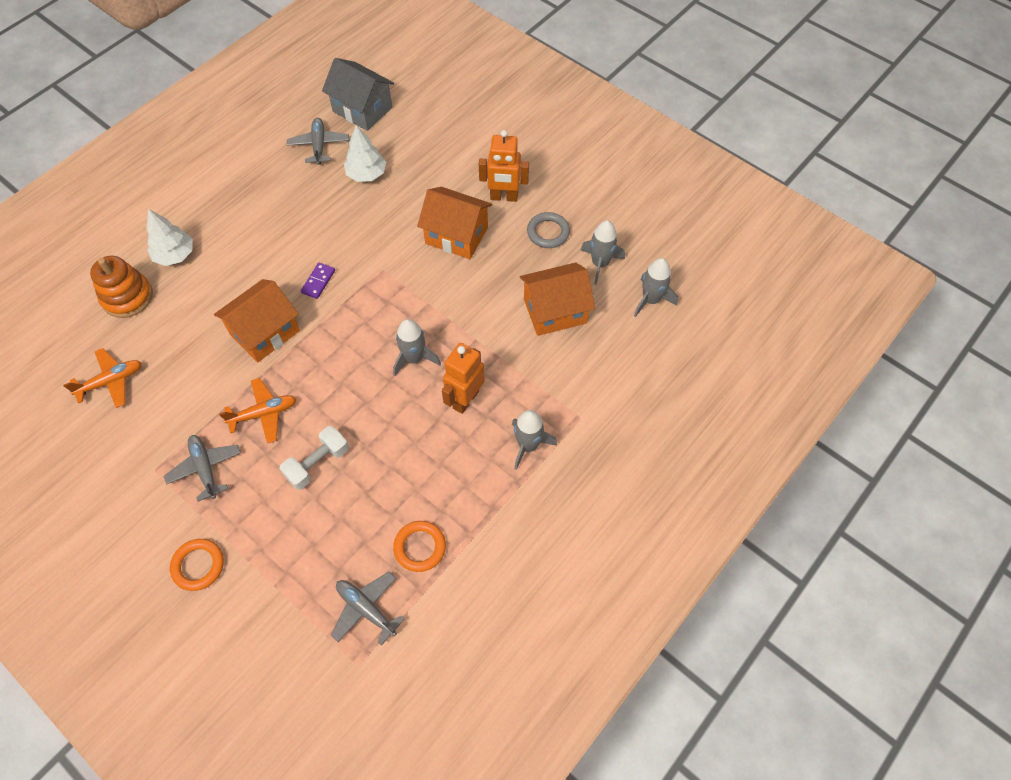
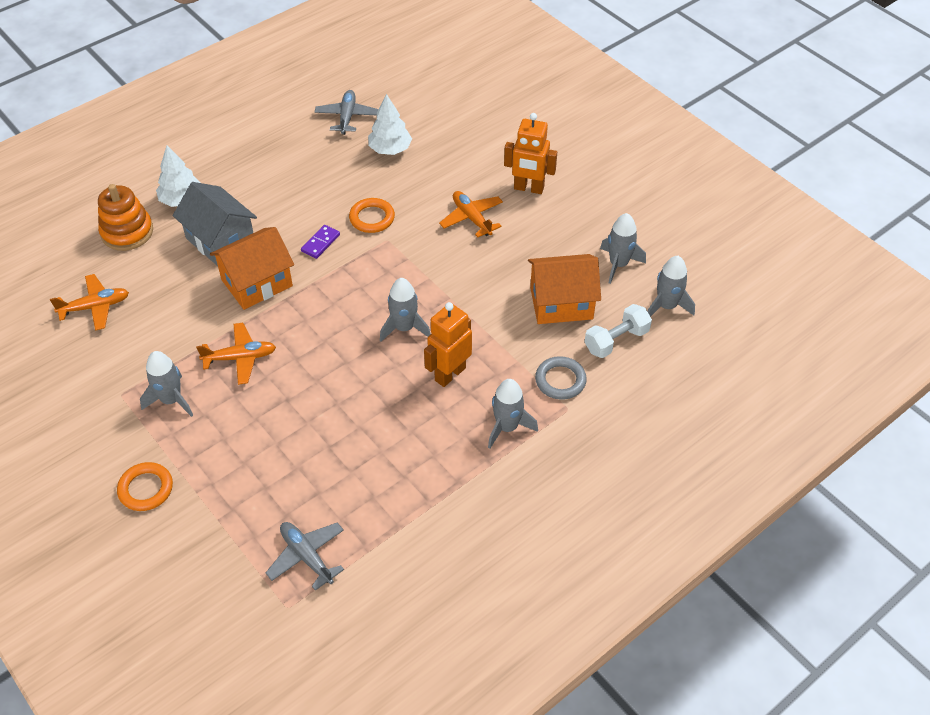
camera: 10 degrees right, 10 degrees down
grey plane [164,435,241,502] -> grey rocket [140,351,193,417]
white dumbbell [279,426,349,490] -> white dumbbell moved to [585,304,652,358]
grey house [322,58,394,131] -> grey house moved to [173,182,257,266]
orange ring [393,521,446,572] -> orange ring moved to [349,198,395,233]
orange house [417,187,492,259] -> orange plane [439,191,503,238]
grey ring [527,212,570,248] -> grey ring moved to [535,356,587,400]

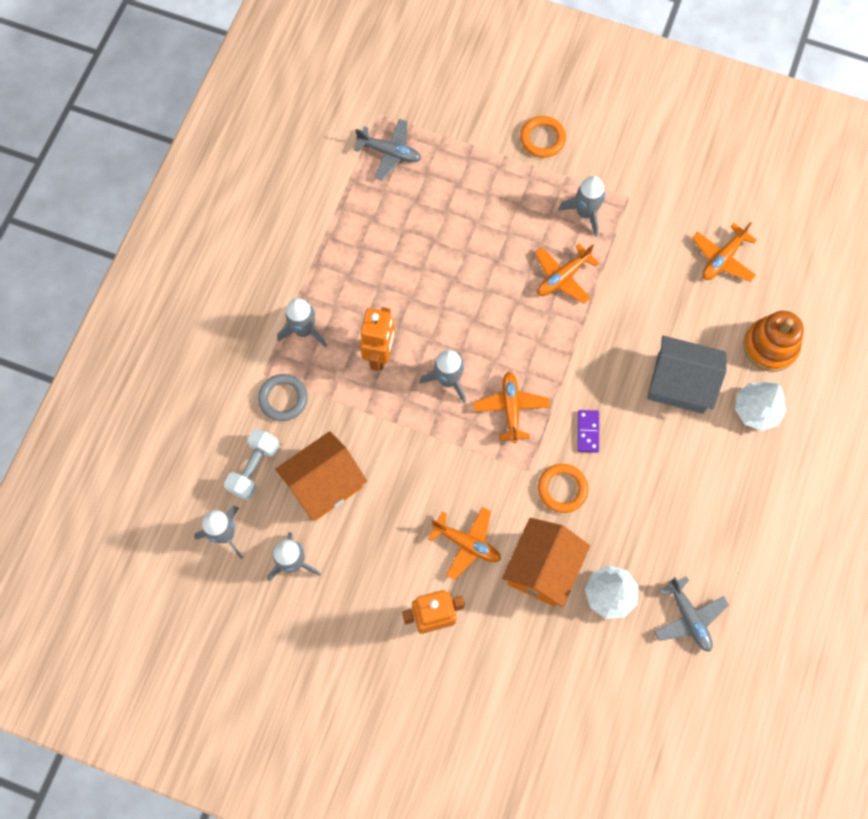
camera: 150 degrees right, 20 degrees up
orange house [210,227,294,310] -> orange house moved to [502,518,590,607]
none -> orange plane [473,372,550,443]

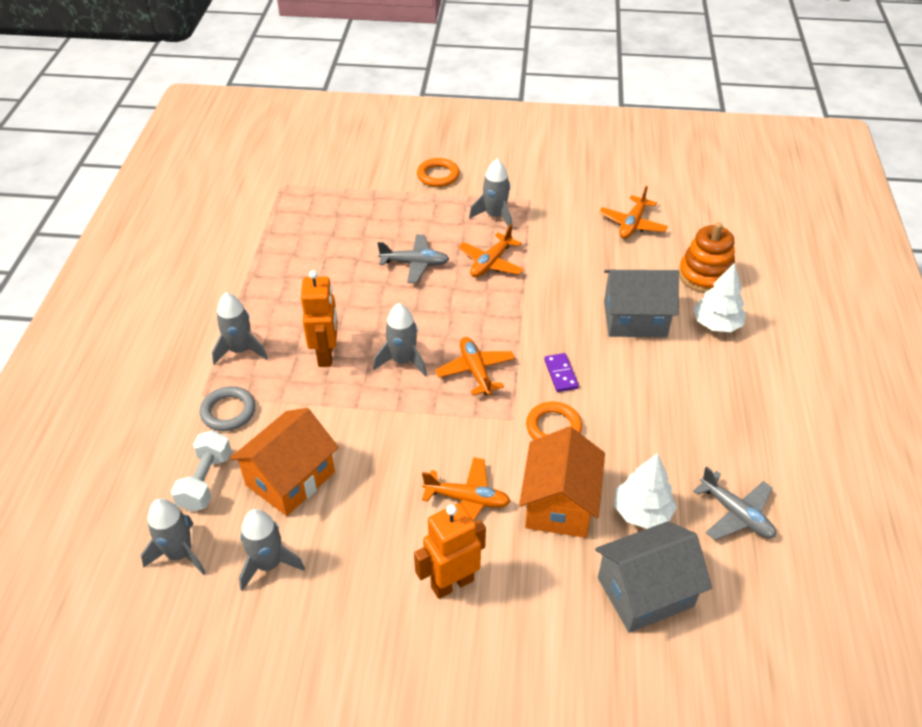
camera: 15 degrees left, 25 degrees down
grey plane [354,119,421,181] -> grey plane moved to [377,234,449,283]
none -> grey house [595,521,712,633]

